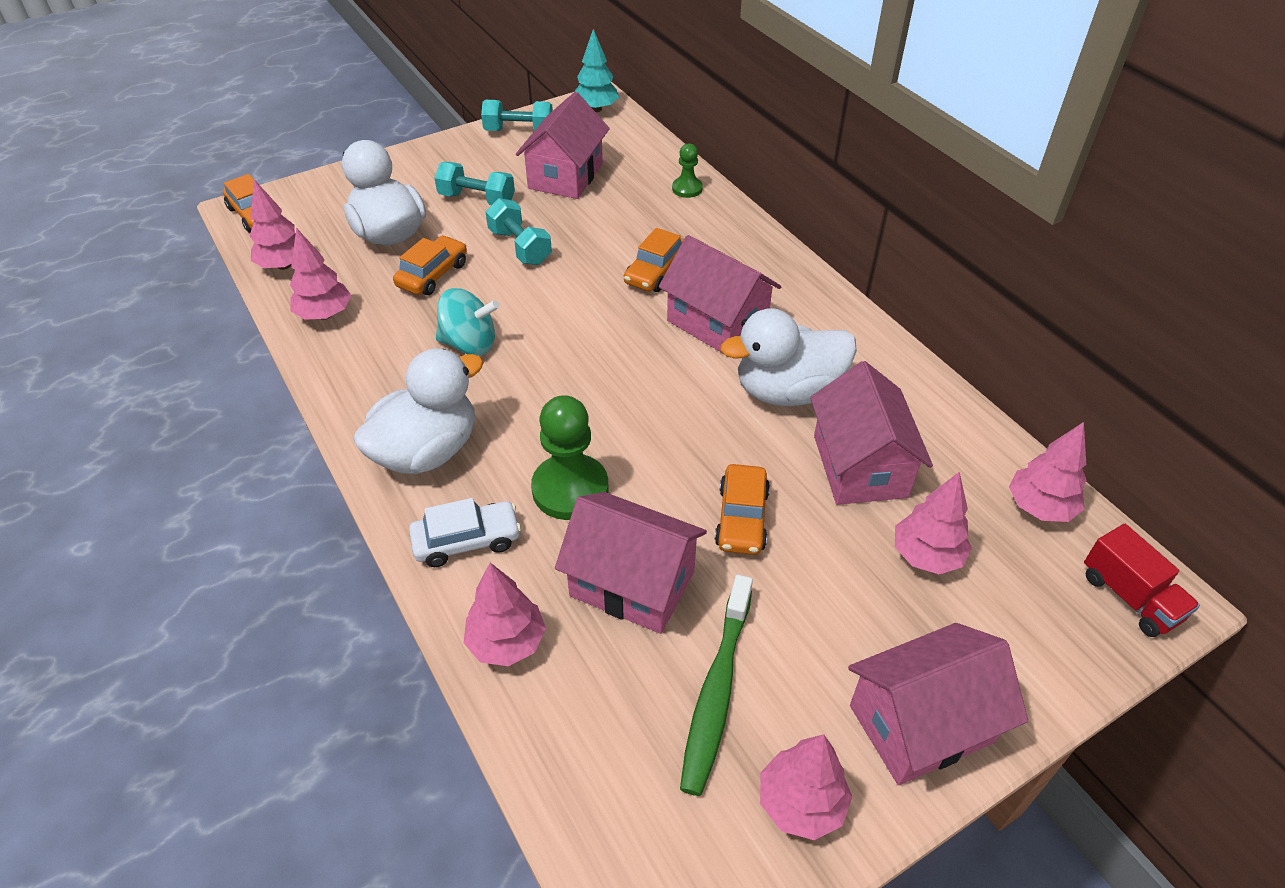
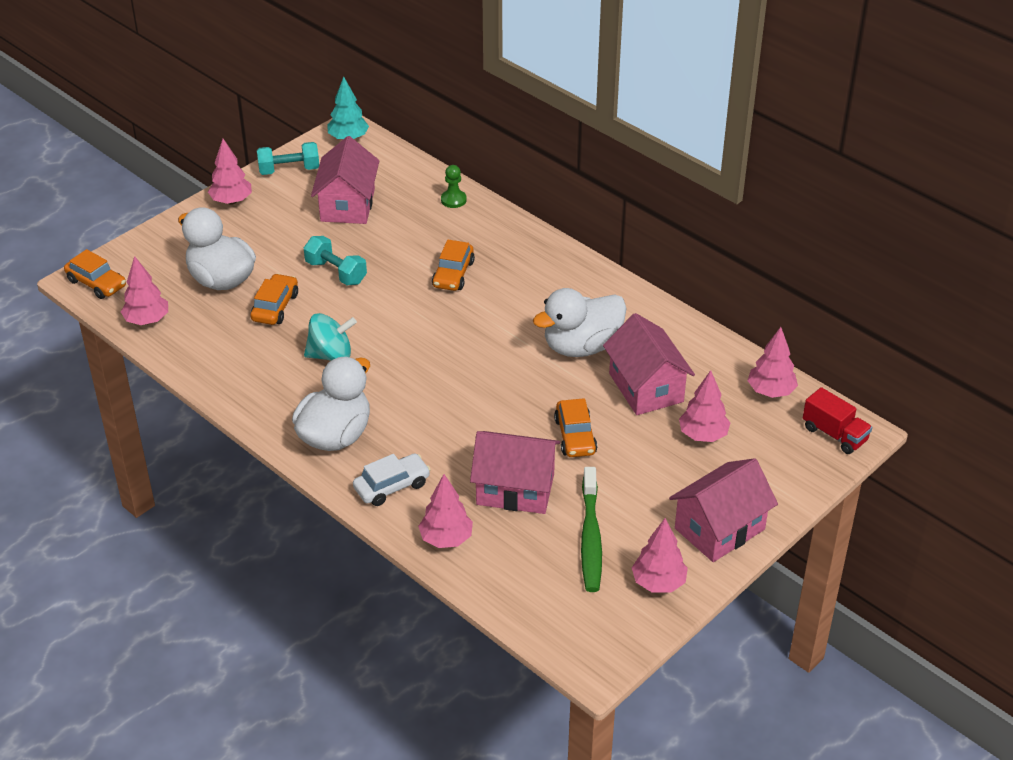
camera: 15 degrees left, 5 degrees down
pink tree [290,228,351,320] -> pink tree moved to [208,139,252,205]
turquoise dumbbell [434,162,515,205] -> none
green pawn [531,395,608,520] -> none
pink house [659,235,781,355] -> none

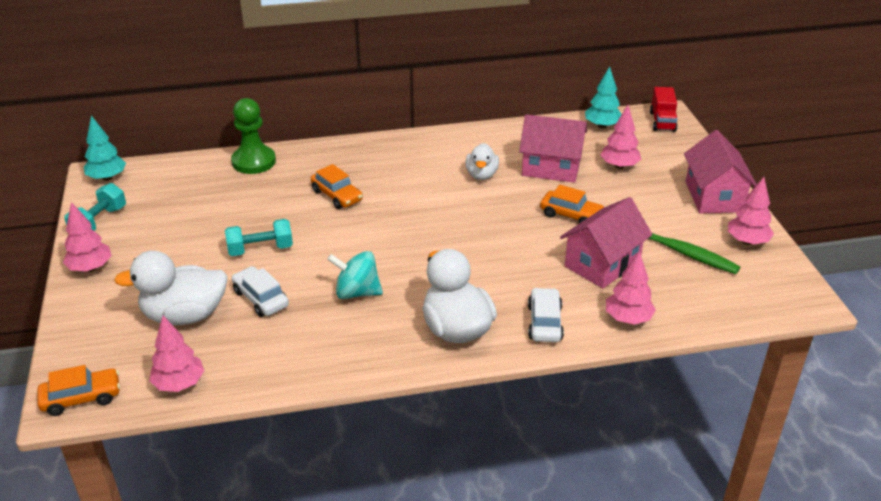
camera: 55 degrees left, 5 degrees down
orange car [250,273,298,325] -> white car [232,266,289,317]
turquoise spinning top [304,313,357,361] -> turquoise spinning top turned 105 degrees counterclockwise [327,251,383,299]
pink house [311,136,379,224] -> none
green pawn [441,165,467,208] -> green pawn [231,98,276,174], size x1.84
white duck [533,288,627,357] -> white duck [466,143,499,180], size x0.60
pink tree [747,327,798,398] -> turquoise tree [585,66,622,129]
red truck [803,387,872,454] -> red truck turned 105 degrees clockwise [650,87,678,132]

